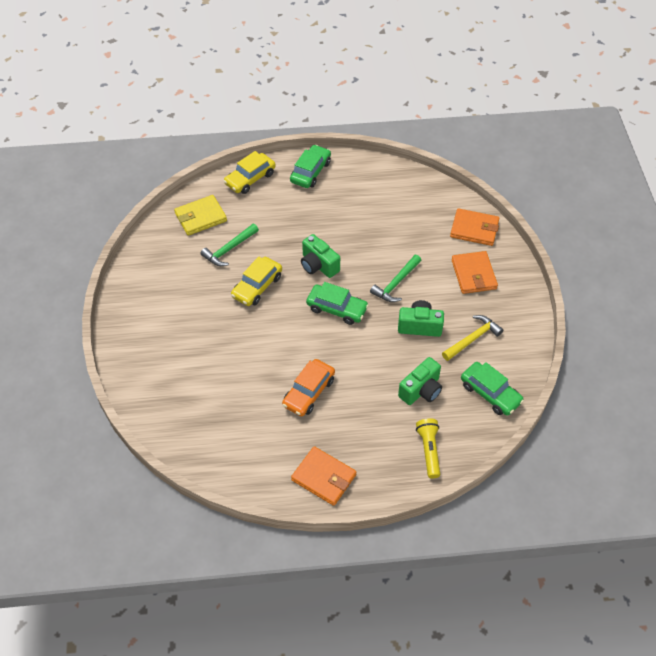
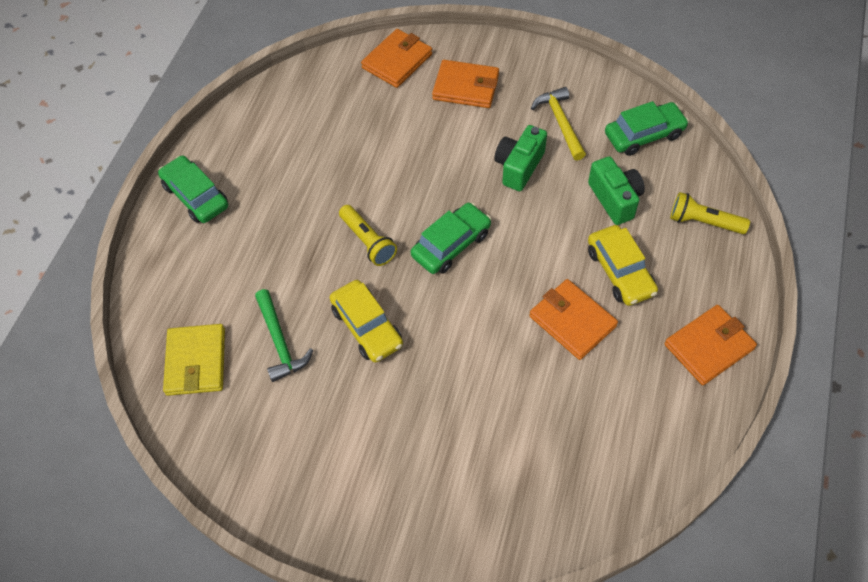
camera: 65 degrees left, 5 degrees up
yellow car [224,151,276,194] -> yellow car moved to [588,225,658,306]
orange car [282,359,335,417] -> orange wallet [529,279,618,360]
green camera [301,234,340,278] -> yellow flashlight [339,205,397,266]
green hammer [370,255,421,302] -> none

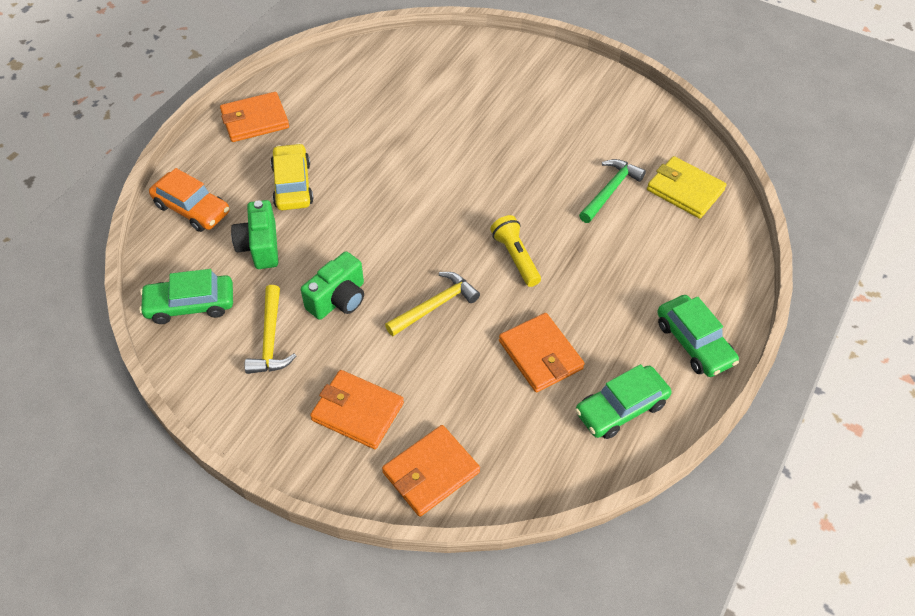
camera: 170 degrees left, 5 degrees down
yellow wallet [163,324,225,396] -> yellow wallet turned 60 degrees counterclockwise [647,156,727,219]
green hammer [255,289,313,382] -> green hammer turned 45 degrees clockwise [579,159,646,223]
yellow car [330,280,403,363] -> none
green car [411,203,491,274] -> green car moved to [575,364,671,439]
orange wallet [529,279,618,360] -> orange wallet moved to [499,313,585,392]
yellow flashlight [670,192,750,234] -> orange car [149,168,230,232]
none -> yellow hammer [385,272,480,336]

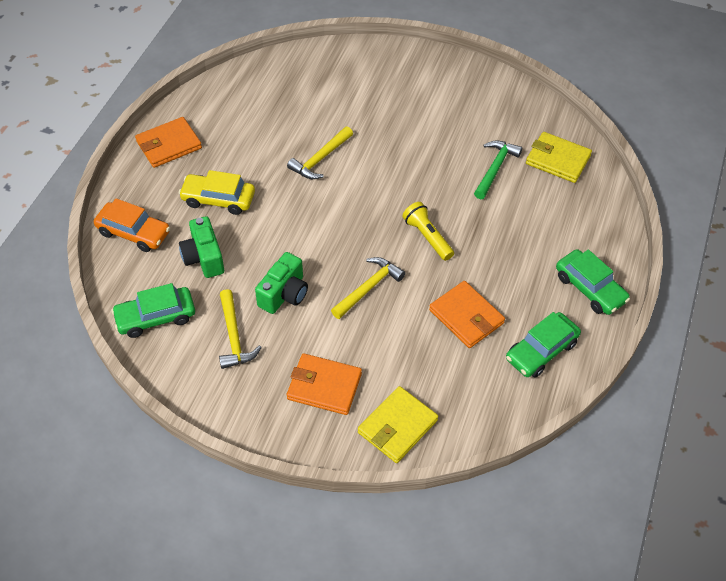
camera: 10 degrees left, 0 degrees up
yellow car [270,143,314,210] -> yellow car turned 60 degrees counterclockwise [178,170,255,215]
orange wallet [382,425,480,517] -> yellow wallet [358,386,438,463]
none -> yellow hammer [287,126,353,179]

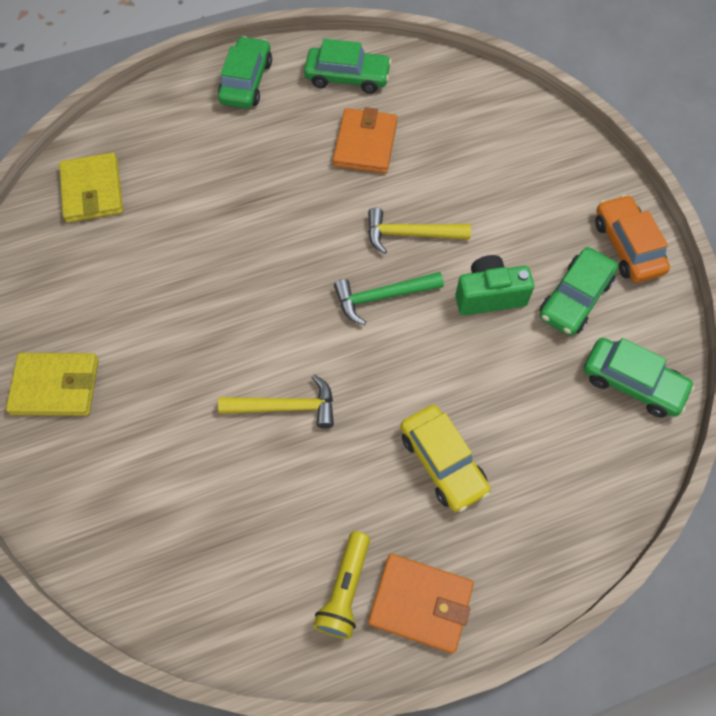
camera: 130 degrees left, 10 degrees up
orange car [94,198,170,252] -> orange car moved to [595,195,670,283]
green camera [179,216,224,278] -> none
yellow hammer [219,289,262,369] -> green car [540,247,618,336]
orange wallet [287,353,362,415] -> none
yellow wallet [358,386,438,463] -> yellow wallet moved to [6,353,99,416]
yellow flashlight [402,202,454,261] -> yellow flashlight moved to [313,531,370,639]
green hammer [474,141,522,199] -> green hammer moved to [334,272,444,325]

